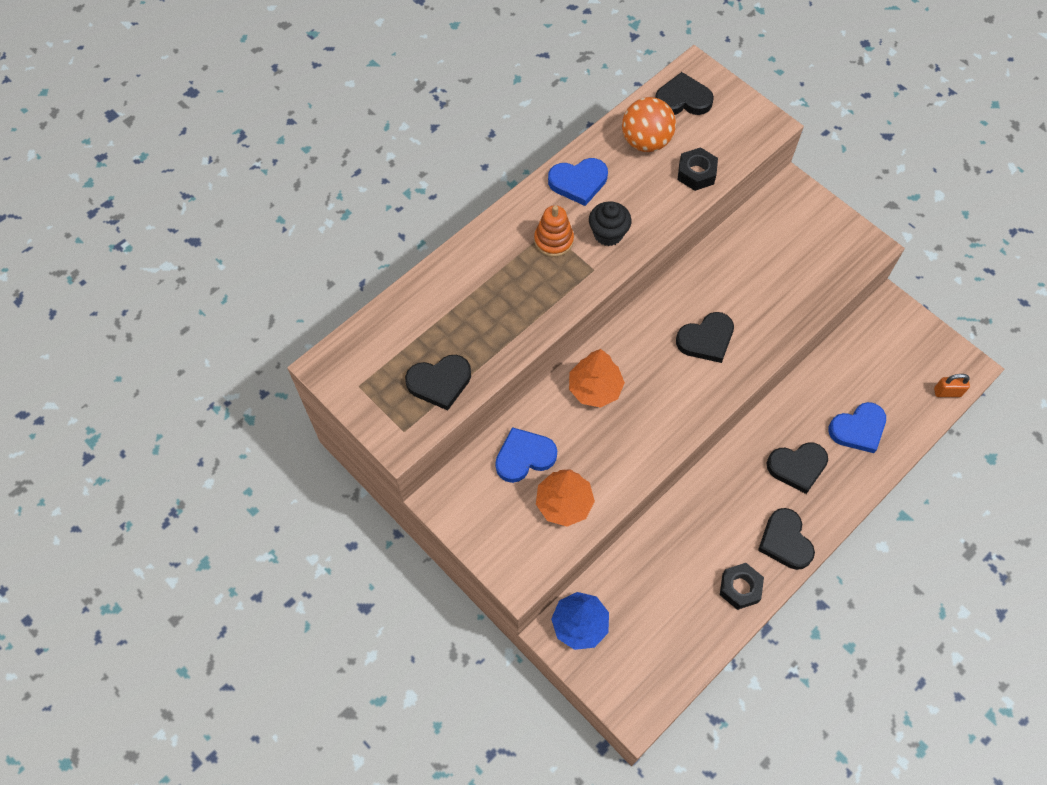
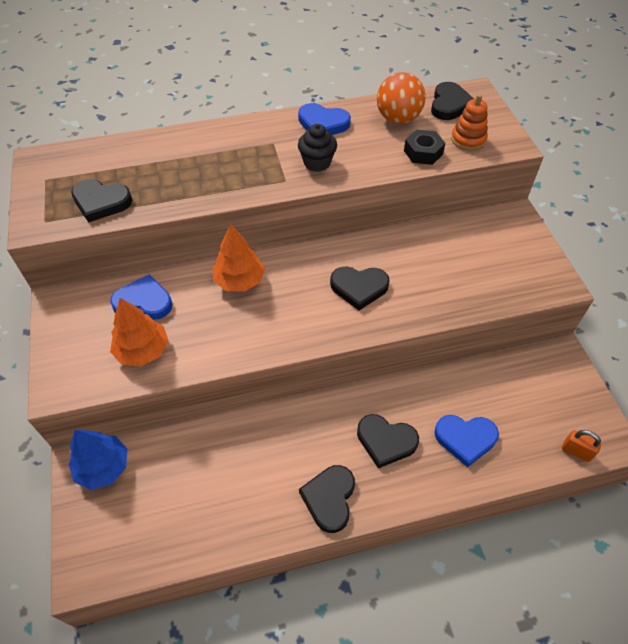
camera: 30 degrees right, 10 degrees down
orange stacking toy [534,205,574,257] -> orange stacking toy moved to [451,94,488,151]
black heart [655,72,714,115] -> black heart turned 75 degrees clockwise [431,82,474,120]
black nut [720,563,764,610] -> none

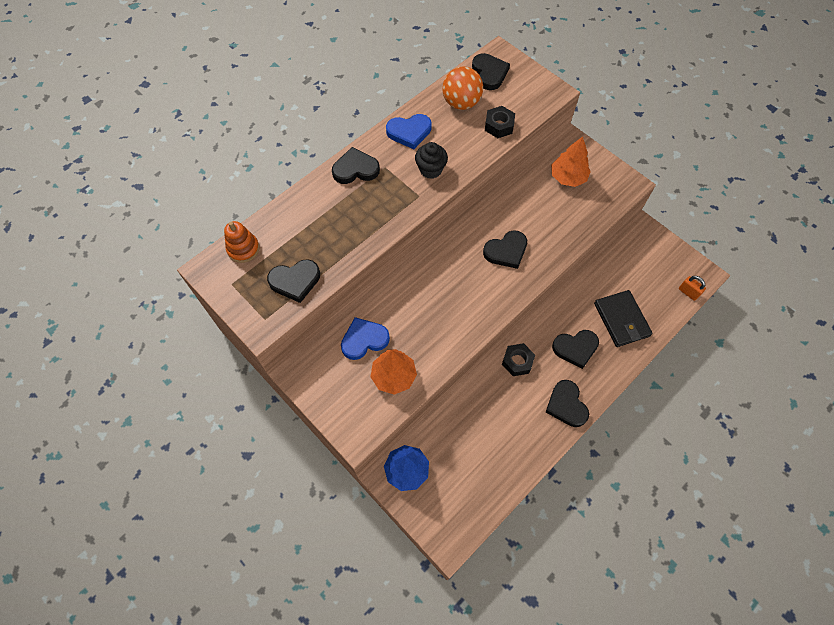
camera: 30 degrees left, 10 degrees up
orange tree [213,224,265,292] -> orange tree moved to [551,136,591,187]
blue heart [434,415,499,467] -> black wallet [594,290,653,347]
orange stacking toy [451,94,488,151] -> orange stacking toy moved to [224,221,260,263]
orange padlock [562,430,601,462] -> orange padlock turned 45 degrees clockwise [679,276,706,301]
none -> black heart [332,147,380,184]
none -> black nut [502,343,535,376]

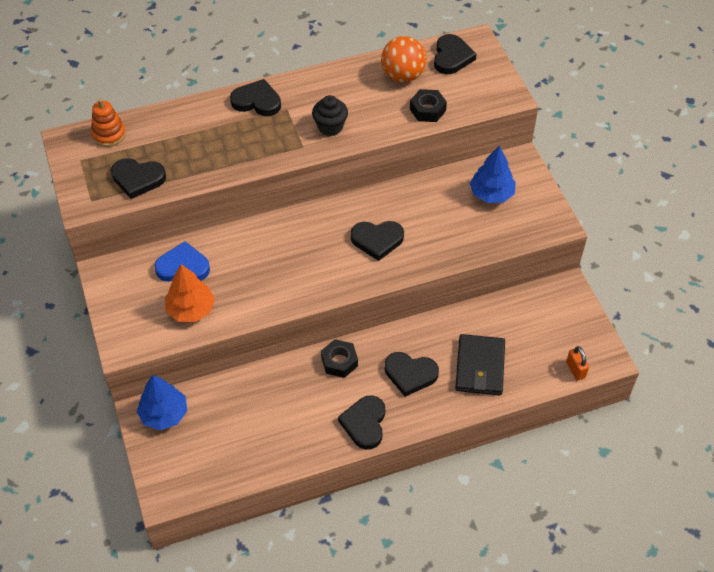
camera: 25 degrees right, 10 degrees down
blue heart [386,114,432,149] -> none
orange tree [551,136,591,187] -> blue tree [469,146,516,203]

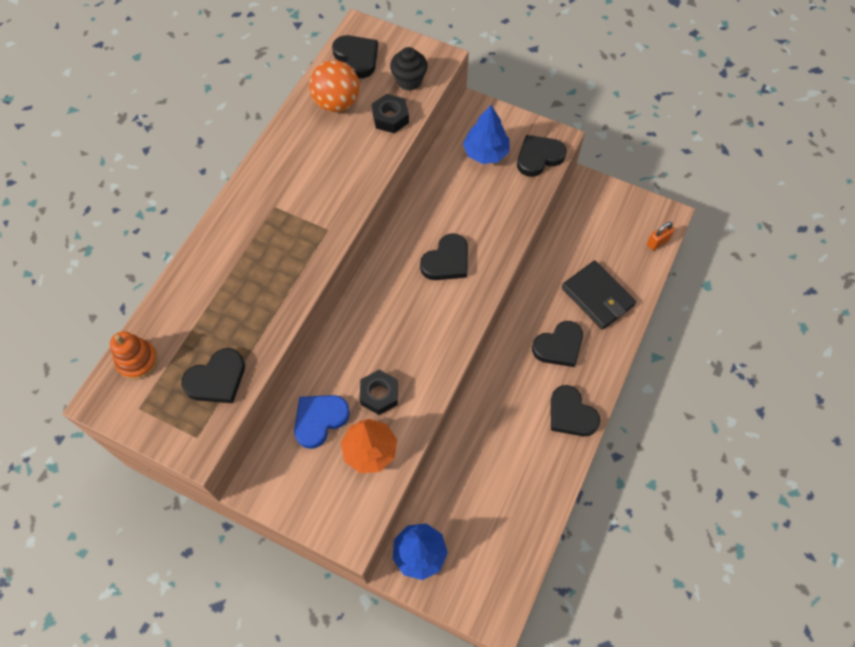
camera: 45 degrees left, 10 degrees up
black heart [230,79,281,116] -> black heart moved to [517,135,566,177]
black cupcake [312,95,348,136] -> black cupcake moved to [390,47,428,91]
black nut [321,339,358,378] -> black nut moved to [360,370,398,415]
orange padlock [566,346,589,381] -> orange padlock turned 60 degrees counterclockwise [647,221,675,251]

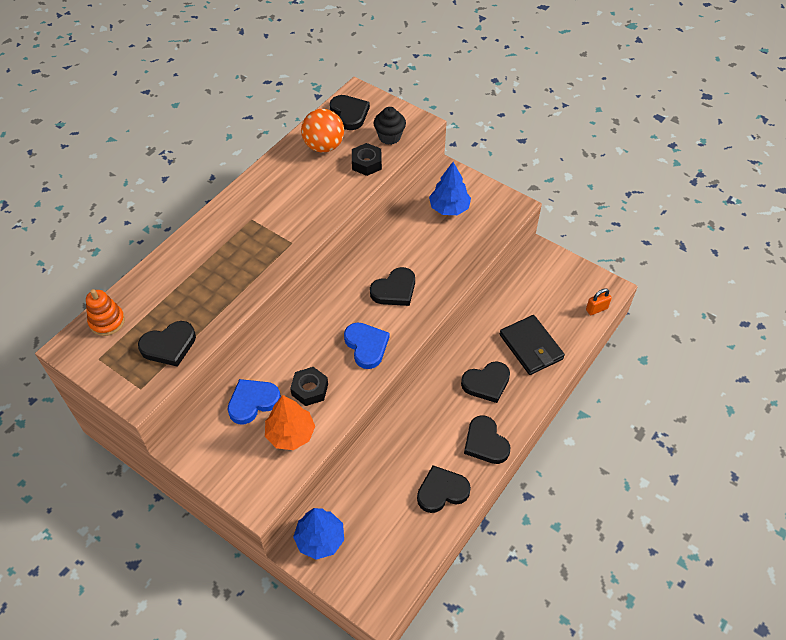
camera: 10 degrees right, 10 degrees down
black heart [517,135,566,177] -> black heart moved to [417,465,471,513]
none -> blue heart [344,322,389,369]

